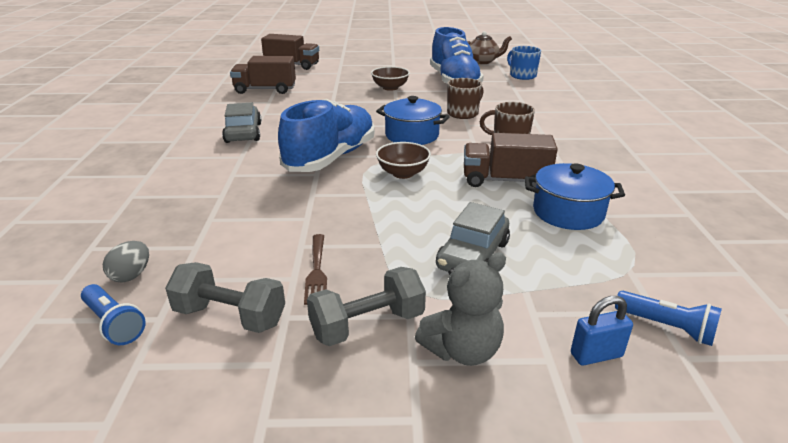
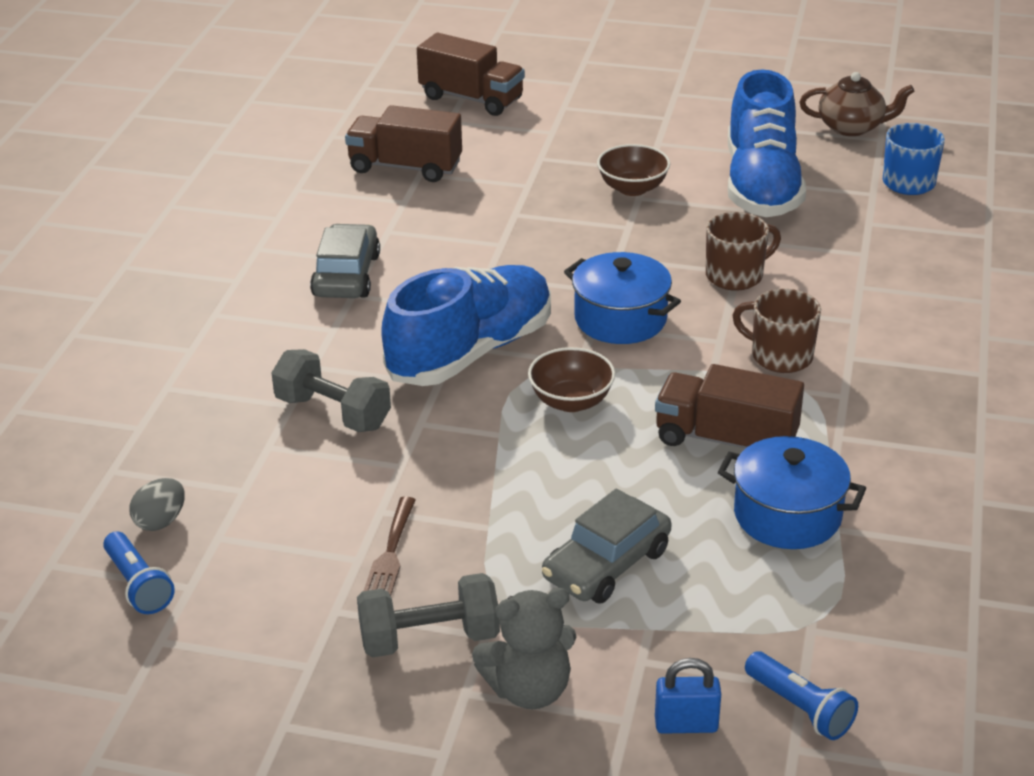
camera: 15 degrees right, 5 degrees up
grey dumbbell [165,262,285,333] -> grey dumbbell moved to [271,349,391,432]

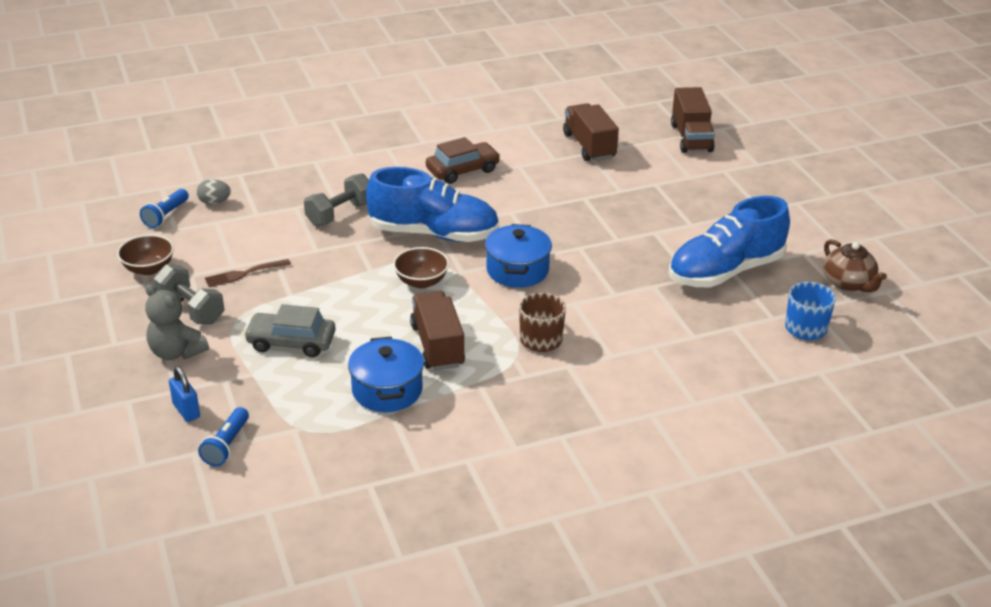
camera: 55 degrees right, 0 degrees up
grey dumbbell [271,349,391,432] -> grey dumbbell turned 45 degrees clockwise [304,173,369,226]
grey car [310,224,380,298] -> brown car [426,137,500,184]
brown bowl [597,144,670,196] -> brown bowl moved to [117,235,174,275]
brown mug [706,212,781,291] -> none

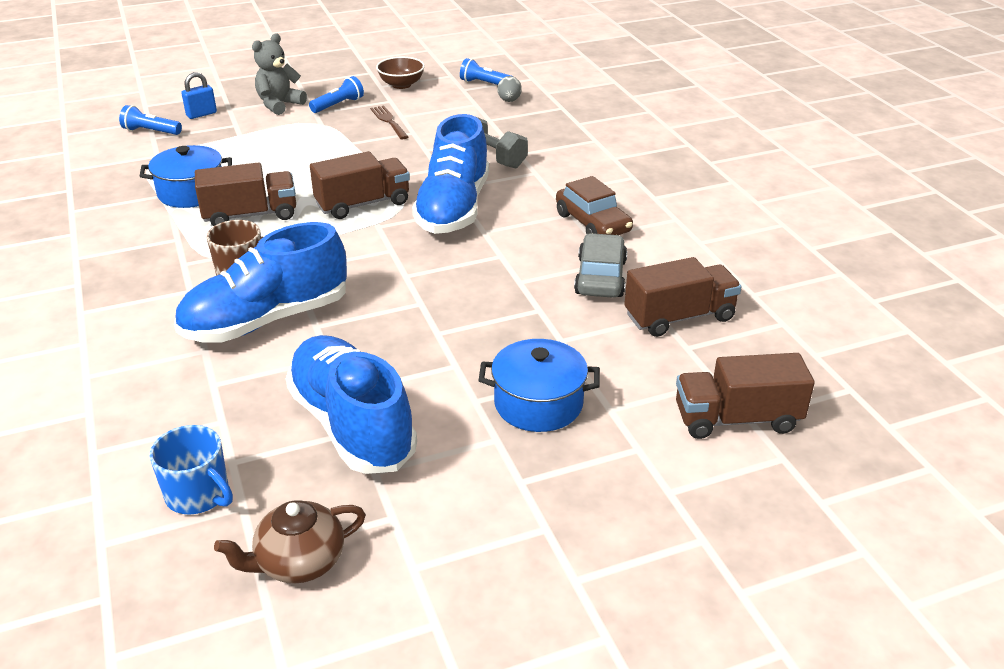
camera: 90 degrees right, 0 degrees up
grey dumbbell [154,264,224,324] -> blue flashlight [309,76,364,113]
grey car [244,304,336,357] -> grey car moved to [574,233,627,298]
brown bowl [393,247,449,288] -> brown truck [310,151,410,219]
blue pot [485,224,552,288] -> blue pot moved to [478,339,600,432]
none -> blue shoe [174,222,347,343]

